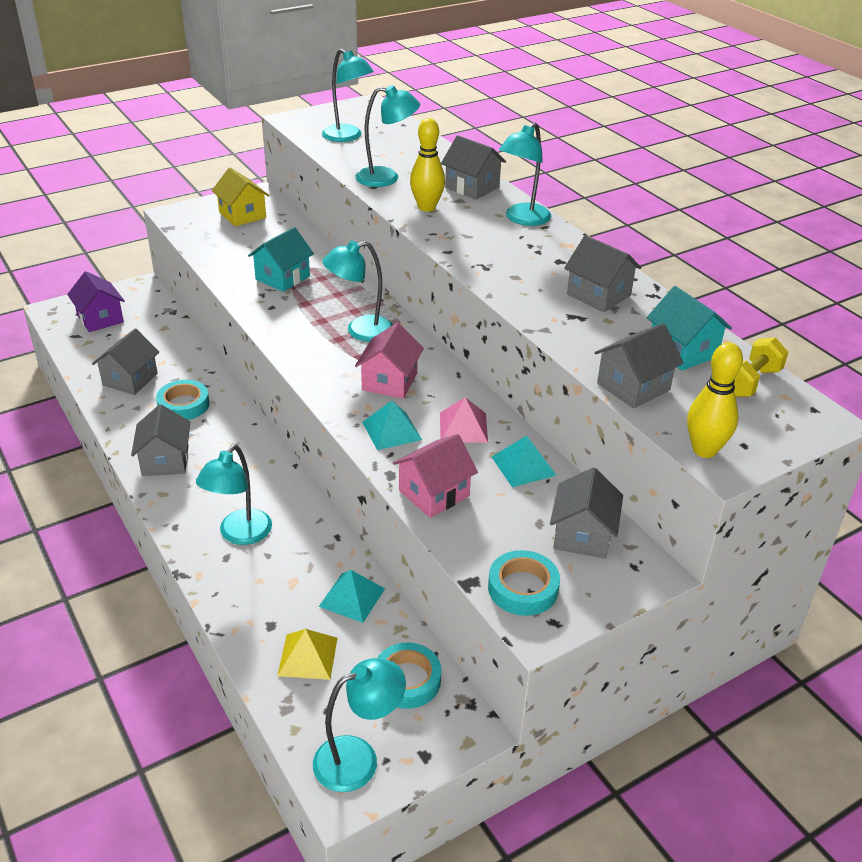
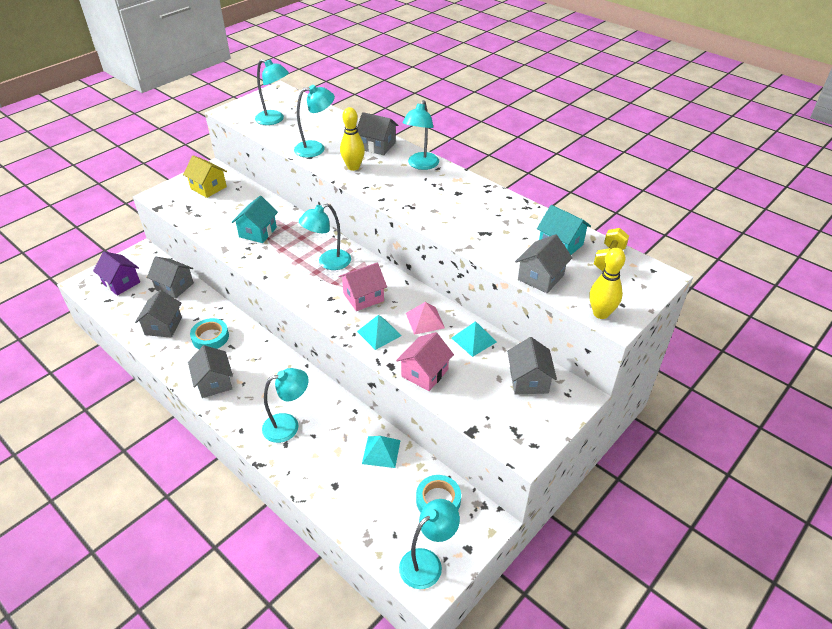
camera: 15 degrees left, 5 degrees up
turquoise lamp [196,445,272,545] -> turquoise lamp turned 120 degrees counterclockwise [262,368,308,443]
yellow pyramid [277,629,338,680] -> none
pink house [355,323,424,398] -> pink house turned 60 degrees clockwise [338,263,387,311]
turquoise tape [488,550,560,616] -> none
grey house [564,235,642,312] -> grey house moved to [147,256,194,299]

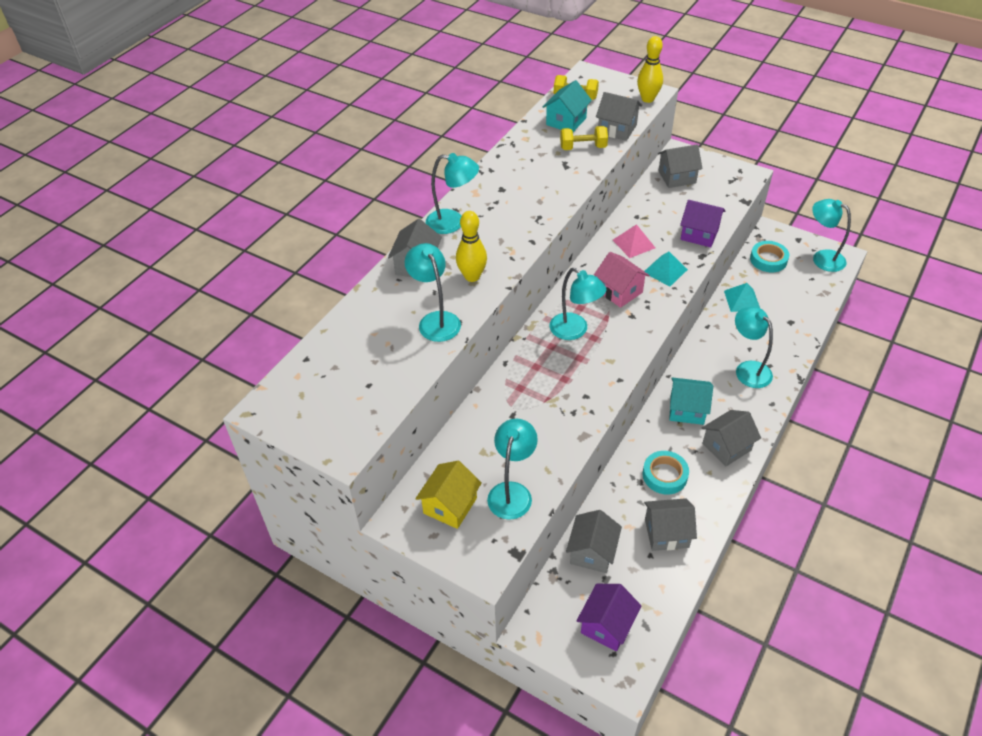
camera: 100 degrees left, 5 degrees up
turquoise house [232,196,278,243] -> turquoise house moved to [669,377,713,425]
turquoise lamp [255,59,289,125] -> turquoise lamp moved to [487,419,538,520]
pink house [396,332,454,391] -> purple house [680,200,725,247]
turquoise pyramid [452,321,497,357] -> none
none -> yellow dumbbell [560,126,608,150]

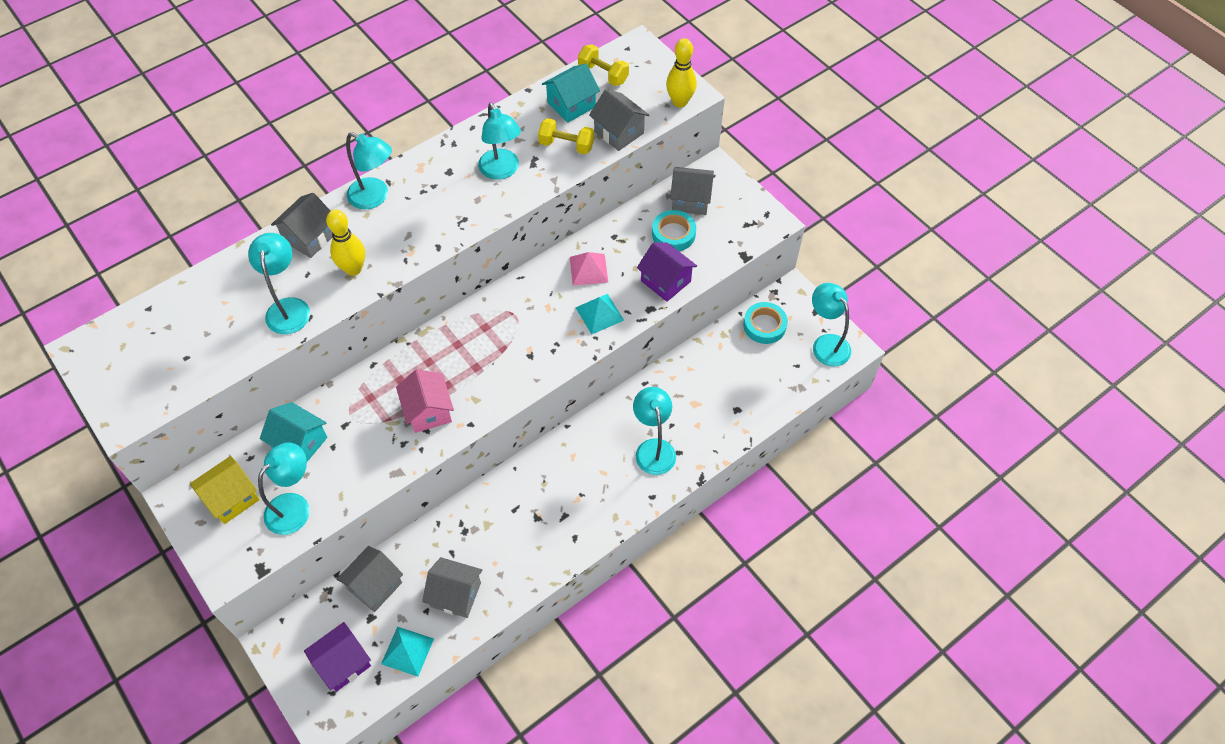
camera: 20 degrees right, 10 degrees up
turquoise lamp [549,268,607,340] -> turquoise lamp moved to [478,102,521,180]
pink house [594,252,650,308] -> pink house moved to [396,369,454,433]
turquoise tape [643,451,689,495] -> turquoise tape moved to [652,210,696,251]
turquoise house [669,377,713,425] -> turquoise house moved to [260,402,327,462]
grey house [701,410,761,466] -> none
turquoise pyramid [724,283,760,312] -> turquoise pyramid moved to [381,627,434,677]

